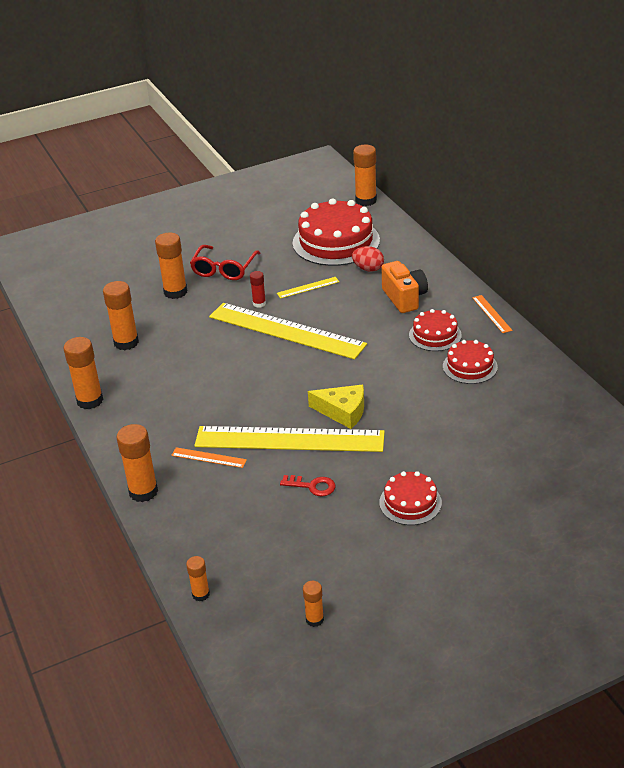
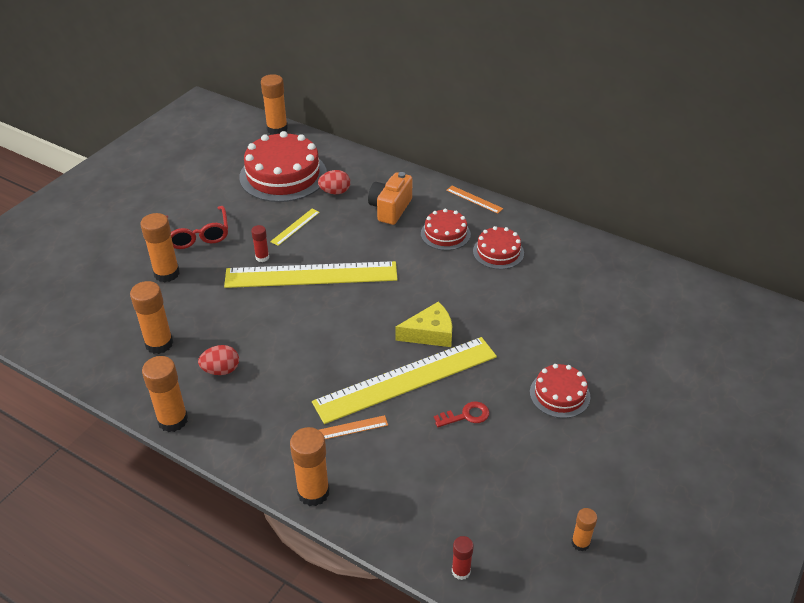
camera: 35 degrees left, 5 degrees up
orange glue stick [186,556,210,601] -> red glue stick [452,536,474,580]
orange camera [382,261,428,313] -> orange camera turned 105 degrees counterclockwise [368,172,412,225]
none -> red egg [198,345,239,375]

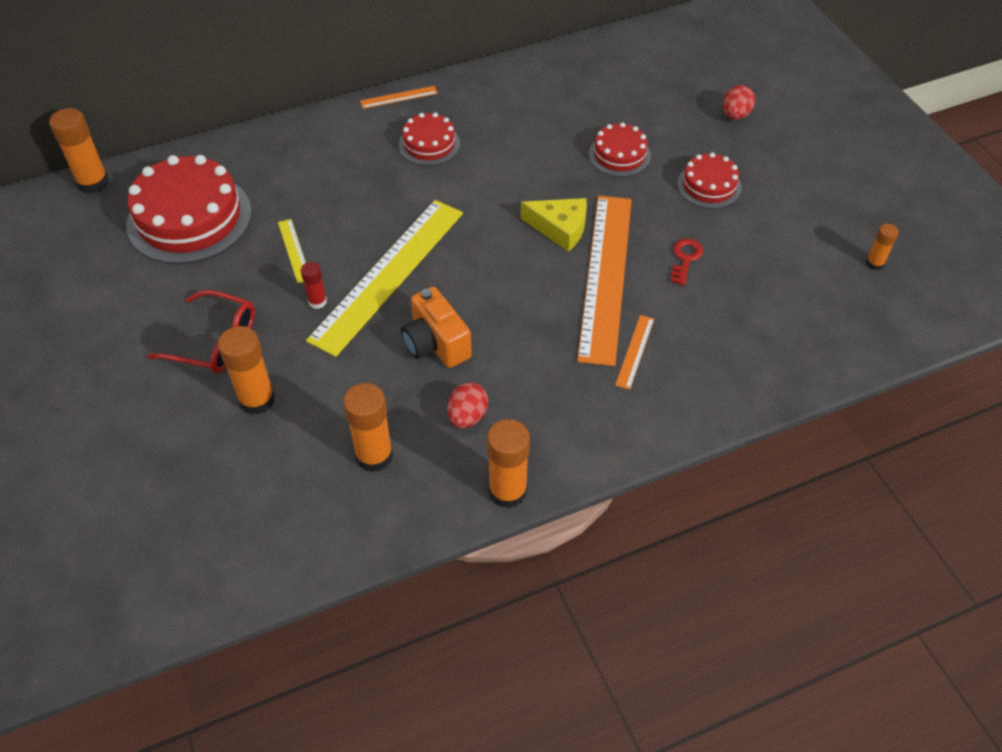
camera: 55 degrees left, 10 degrees up
orange glue stick [290,427,330,506] -> none
yellow ruler [312,337,497,424] -> orange ruler [577,196,632,366]
red egg [318,170,350,194] -> red egg moved to [723,85,755,120]
orange camera [368,172,412,225] -> orange camera moved to [401,287,472,368]
yellow cheese [396,302,452,347] -> yellow cheese turned 90 degrees clockwise [521,198,587,252]
red glue stick [452,536,474,580] -> none
red cake [473,226,524,269] -> red cake moved to [589,122,651,177]

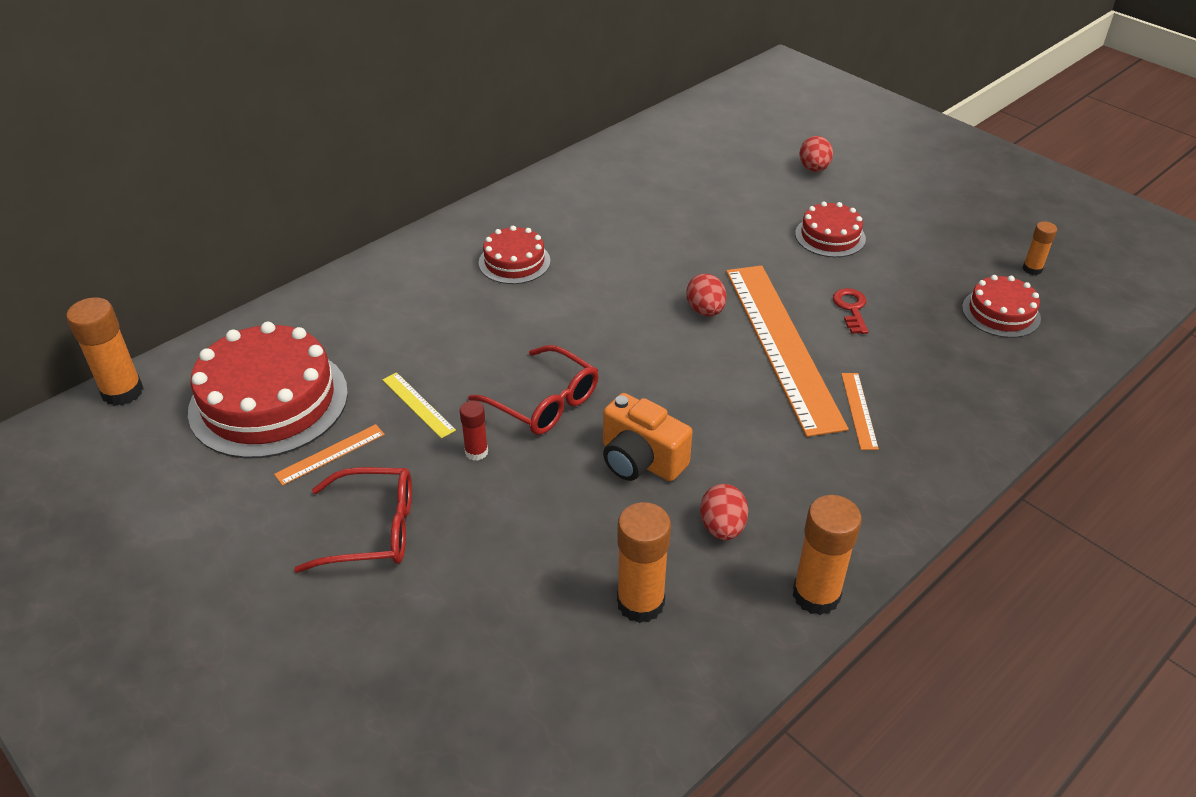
camera: 20 degrees left, 10 degrees down
orange glue stick [218,326,275,415] -> none
yellow ruler [306,200,463,357] -> red glasses [468,345,598,435]
orange ruler [360,86,438,109] -> orange ruler moved to [274,424,385,486]
yellow cheese [521,198,587,252] -> red egg [686,274,727,316]
red cake [589,122,651,177] -> red cake moved to [962,275,1041,338]

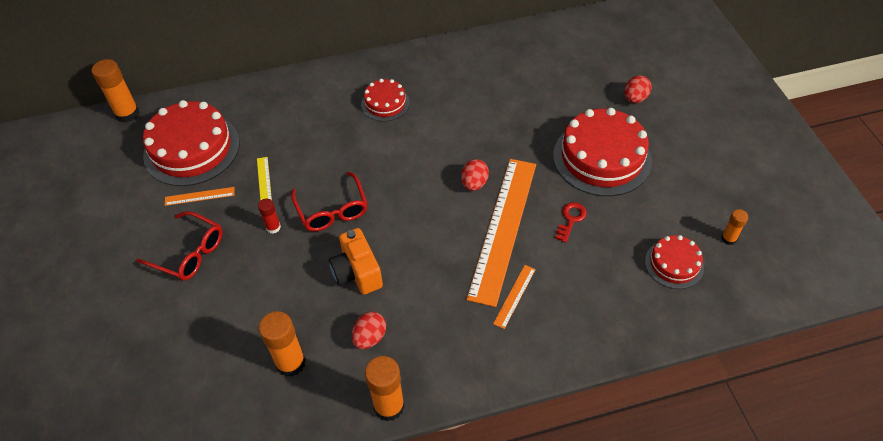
camera: 30 degrees right, 10 degrees up
red cake [795,201,866,257] -> red cake [553,108,652,196], size x1.88

